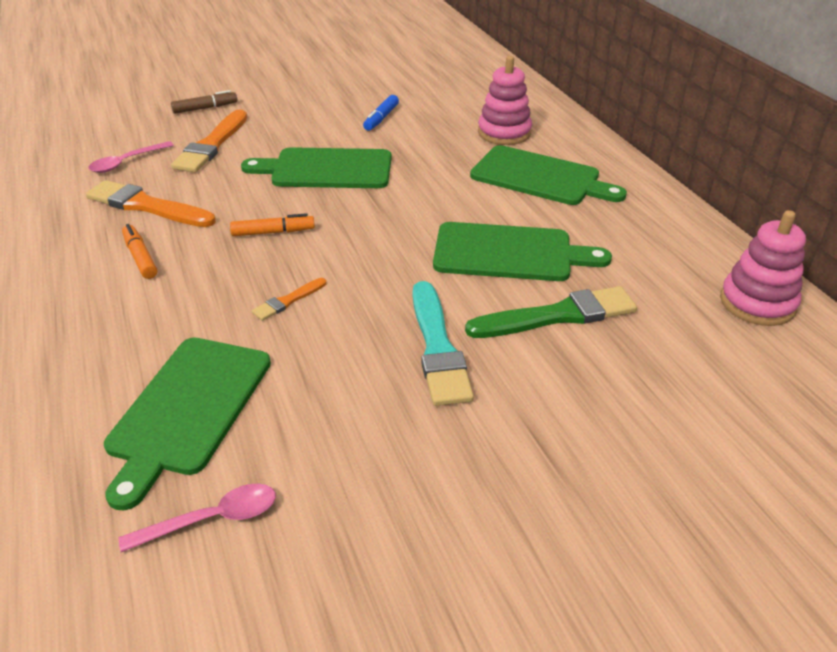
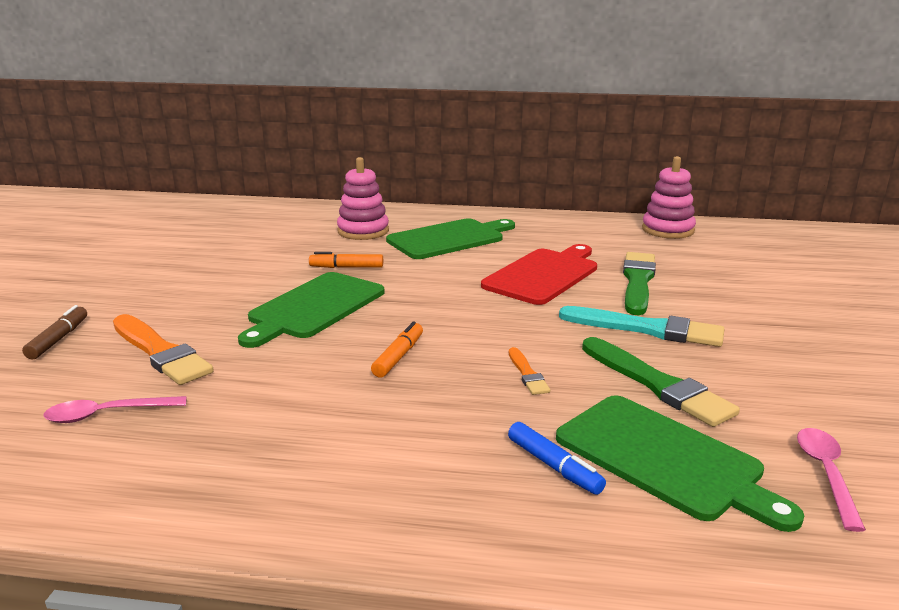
camera: 60 degrees left, 15 degrees down
orange brush [86,180,216,227] -> none
pink spoon [88,141,174,173] -> pink spoon turned 90 degrees clockwise [43,396,186,423]
orange marker [122,224,158,279] -> orange marker moved to [309,252,383,268]
blue marker [363,95,399,131] -> blue marker moved to [508,422,606,495]
green cutting board [433,222,612,281] -> red cutting board [481,244,597,305]
none -> green brush [582,337,740,427]

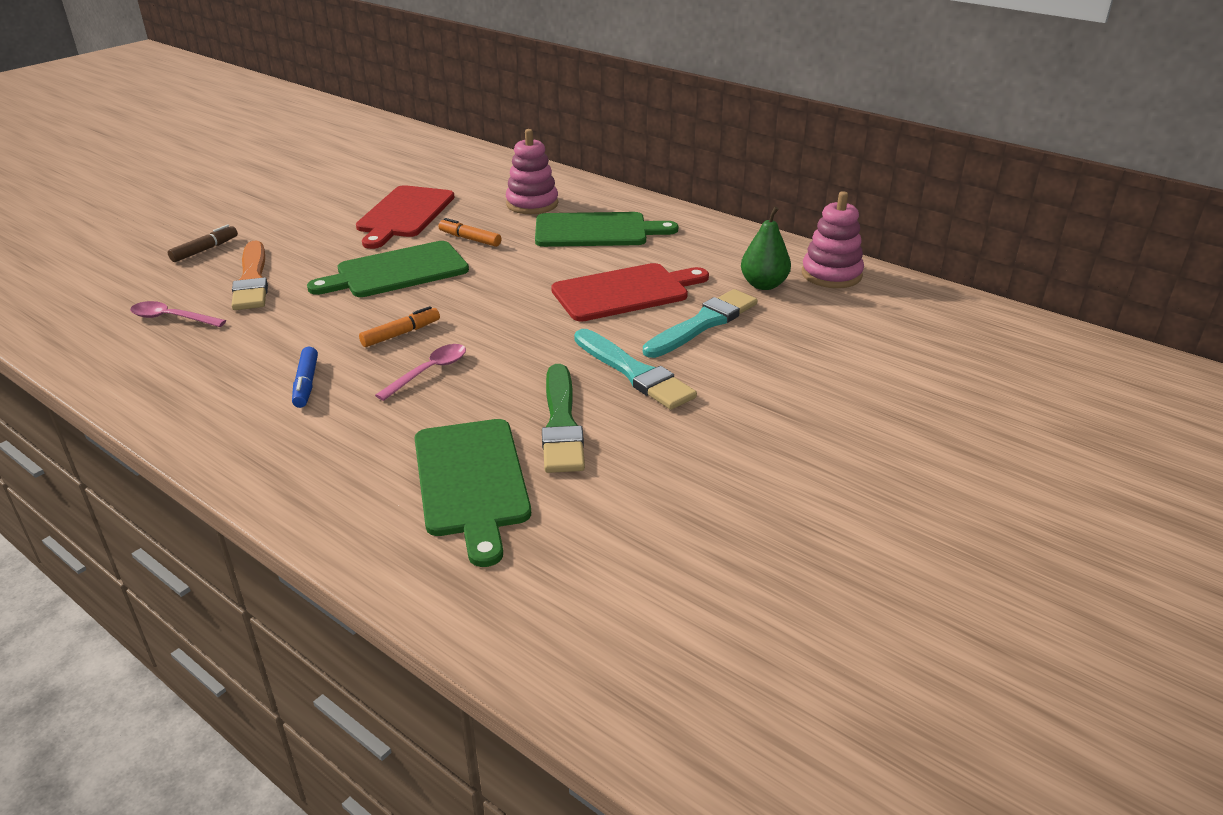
camera: 30 degrees right, 10 degrees up
blue marker [508,422,606,495] -> blue marker moved to [292,347,318,408]
orange brush [509,347,550,395] -> none
green brush [623,252,656,315] -> turquoise brush [643,289,757,358]
pink spoon [797,428,866,532] -> pink spoon moved to [375,344,466,401]
none -> red cutting board [356,185,455,249]
none -> green pear [741,206,791,290]

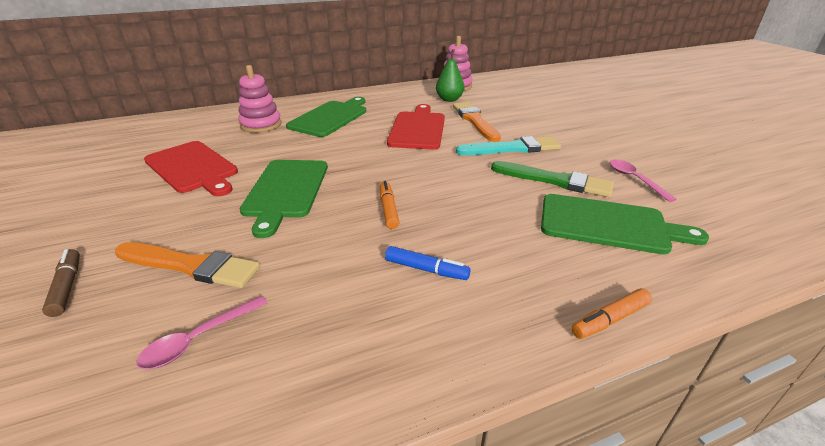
camera: 60 degrees left, 0 degrees up
pink spoon [375,344,466,401] -> pink spoon moved to [610,159,677,202]
orange marker [438,218,501,247] -> orange marker moved to [571,288,652,339]
turquoise brush [643,289,757,358] -> orange brush [453,102,501,142]

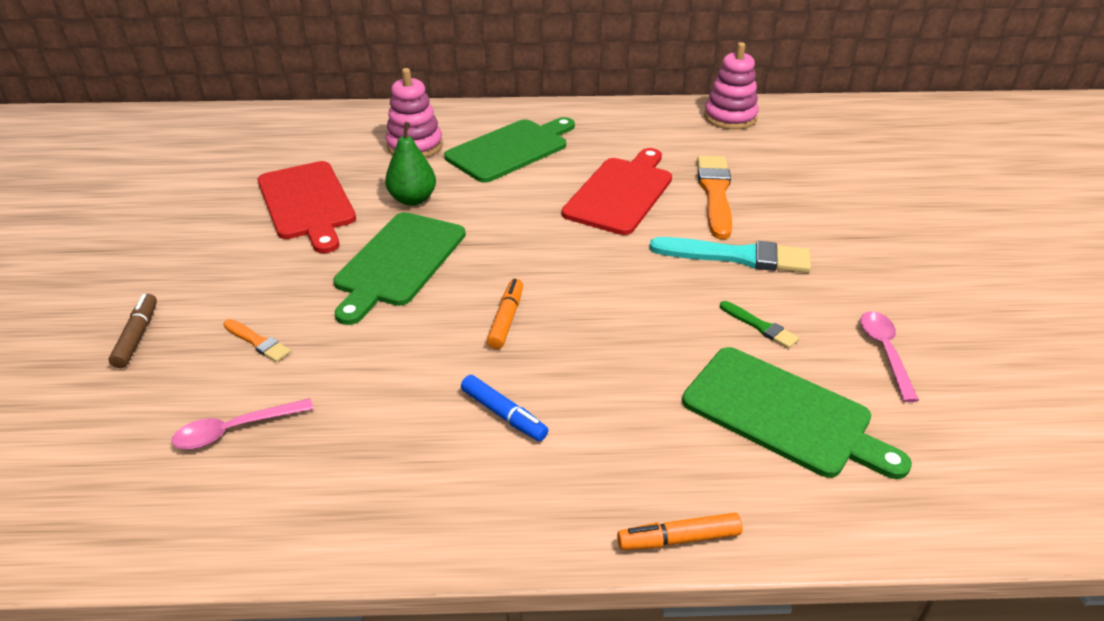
camera: 20 degrees right, 5 degrees up
orange brush [115,242,260,288] -> orange brush [223,319,291,362], size x0.50
green pear [436,49,465,102] -> green pear moved to [385,122,436,206]
green brush [491,161,614,197] -> green brush [720,301,799,348], size x0.50

